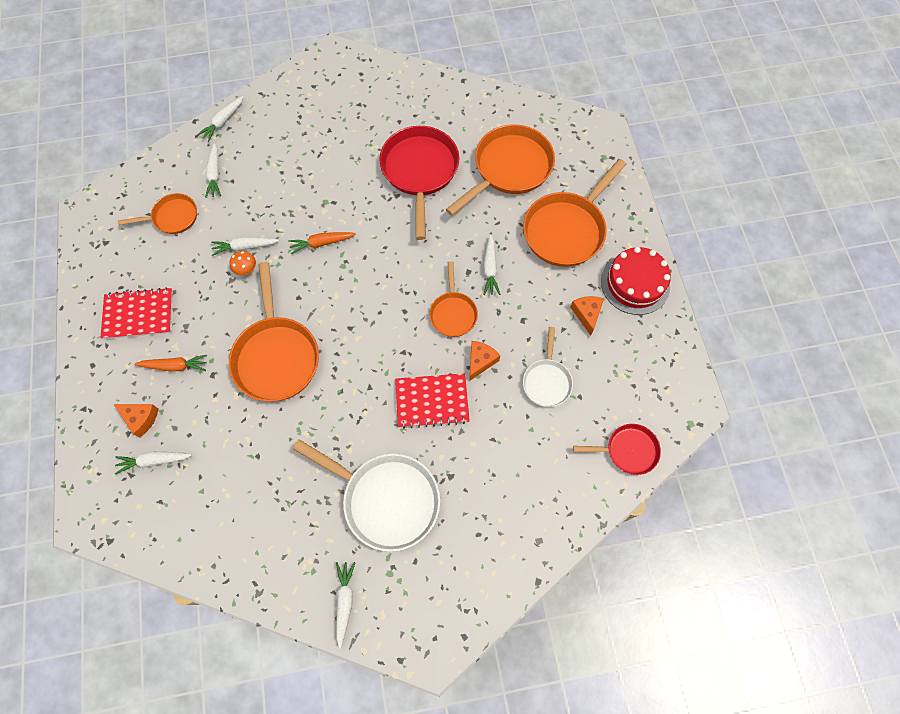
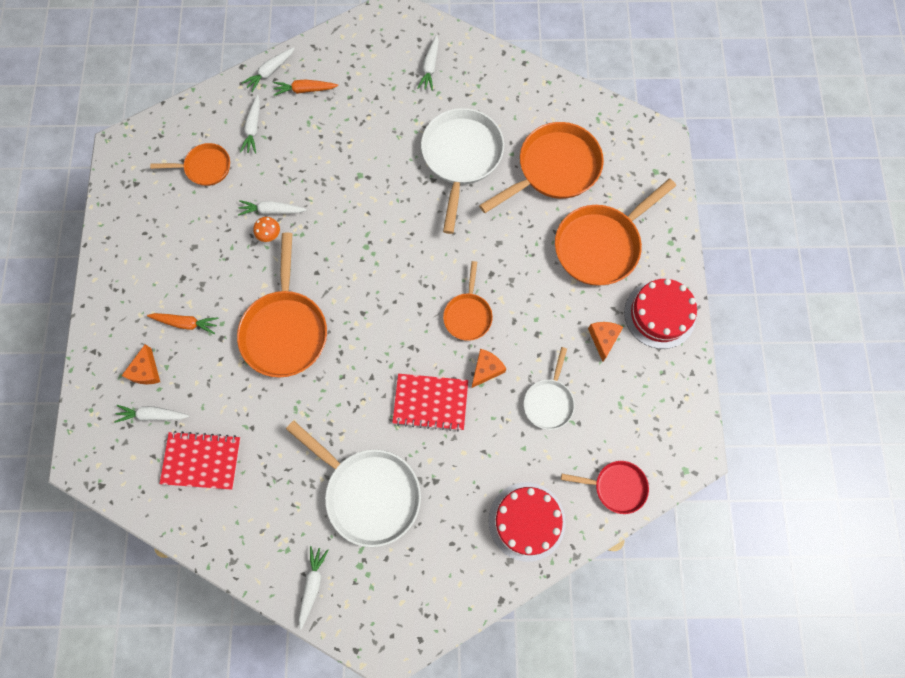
camera: 10 degrees right, 5 degrees up
red notebook [100,287,173,339] -> red notebook moved to [160,431,241,490]
orange cheese [113,404,159,438] -> orange cheese turned 60 degrees clockwise [122,344,160,384]
orange carrot [288,232,356,254] -> orange carrot moved to [273,79,338,96]
red pan [379,126,460,240] -> white pan [421,108,504,234]
white carrot [483,234,500,295] -> white carrot moved to [417,35,439,91]
none -> red cake [489,482,566,562]

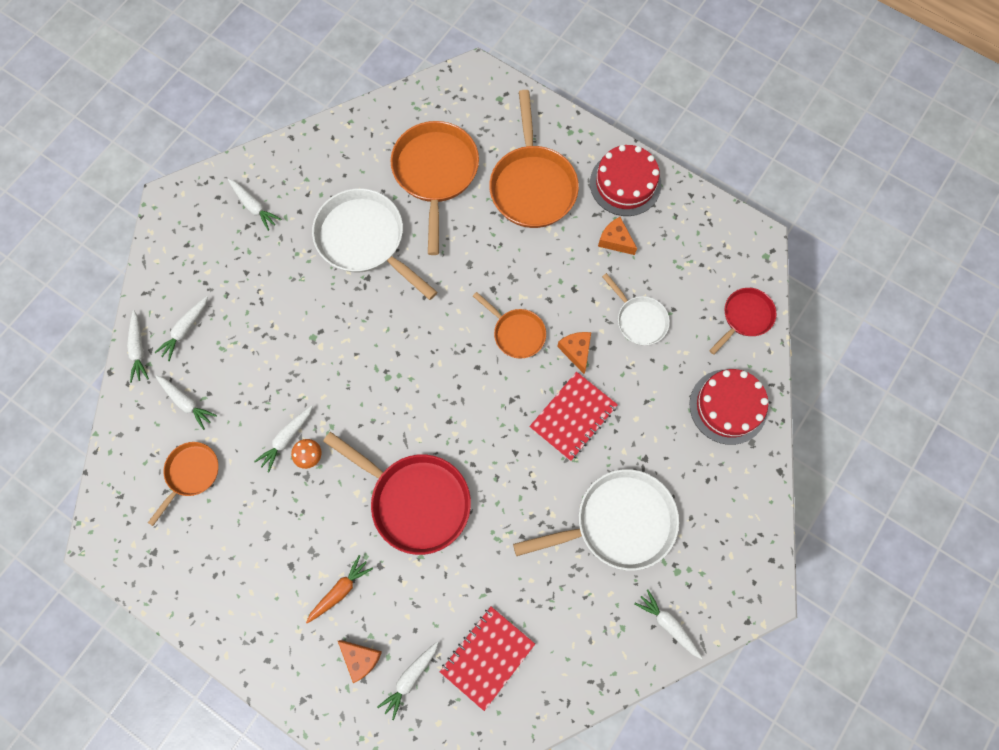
camera: 55 degrees left, 0 degrees up
orange pan [237,233,327,378] -> red pan [323,432,471,555]
orange carrot [273,79,338,96] -> white carrot [154,296,208,361]

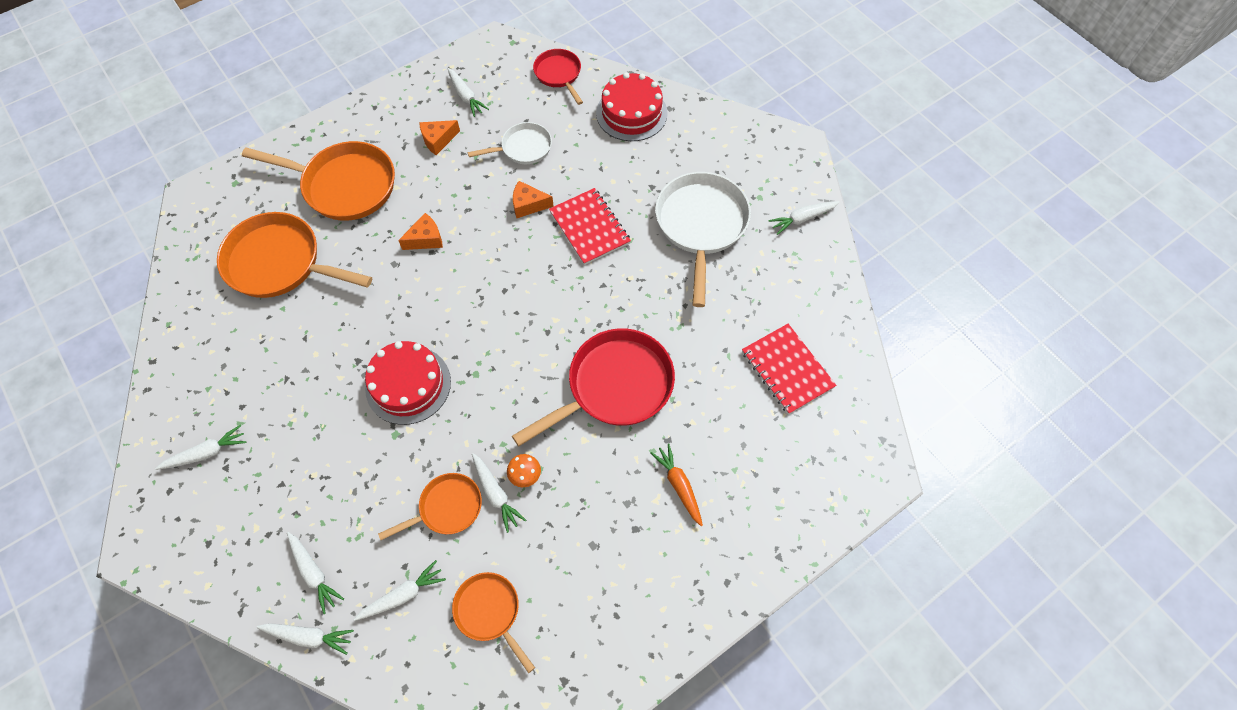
camera: 70 degrees left, 10 degrees down
white pan [312,188,437,300] -> none
orange cheese [338,640,382,683] -> orange cheese moved to [398,213,443,250]
white carrot [377,642,438,720] -> white carrot moved to [448,68,489,117]
orange pan [473,292,546,359] -> orange pan moved to [378,473,482,540]
red cake [590,145,661,216] -> red cake moved to [365,341,451,425]

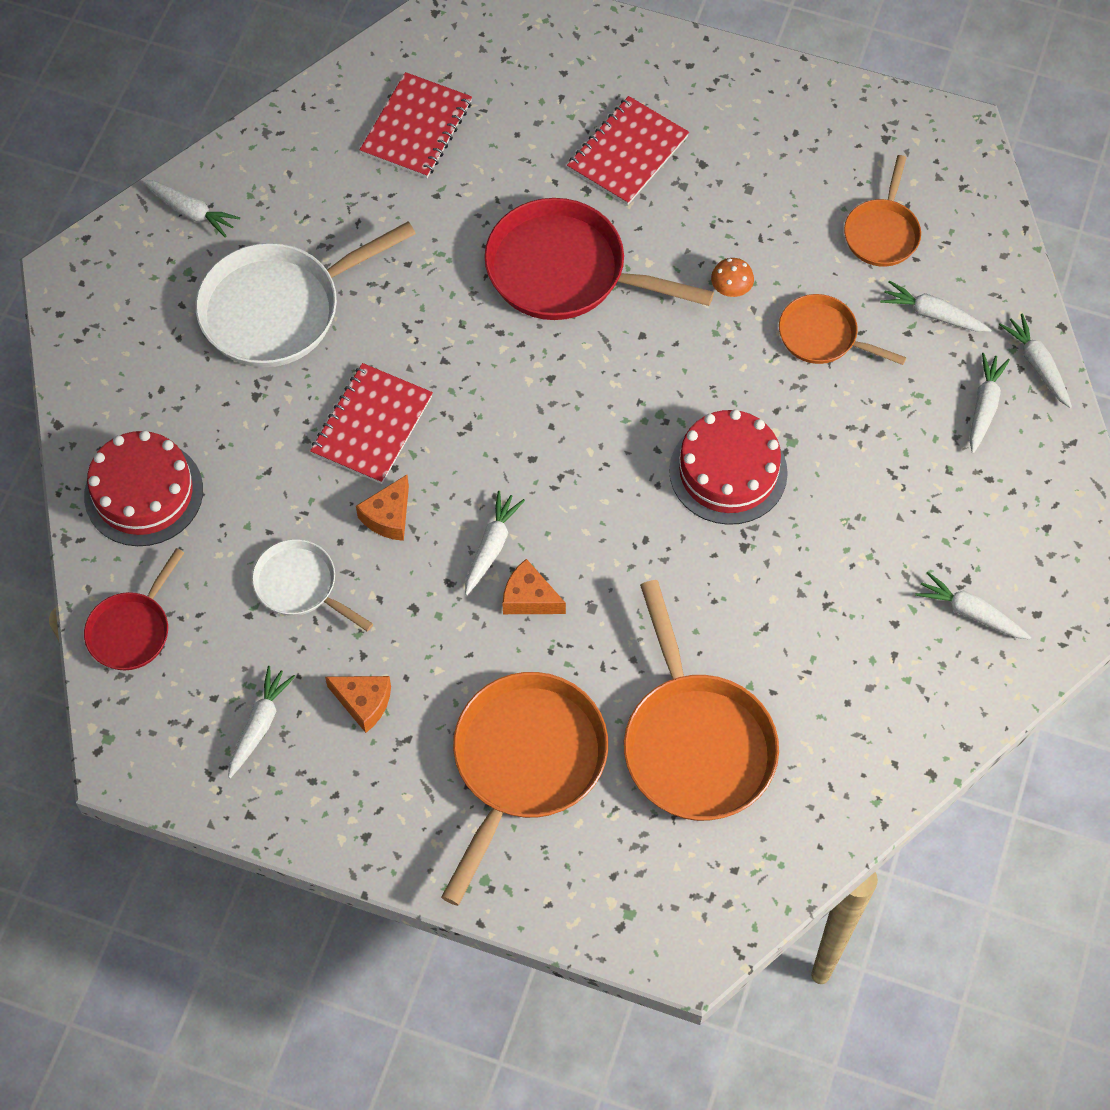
camera: 125 degrees left, 0 degrees up
orange pan [242,141,395,221] -> orange pan turned 45 degrees clockwise [441,672,608,906]
white carrot [472,453,526,533] -> white carrot moved to [465,491,525,595]
orange cheese [513,181,554,218] -> orange cheese turned 60 degrees clockwise [356,475,409,541]
orange carrot [650,443,703,527] -> red notebook [567,96,689,205]

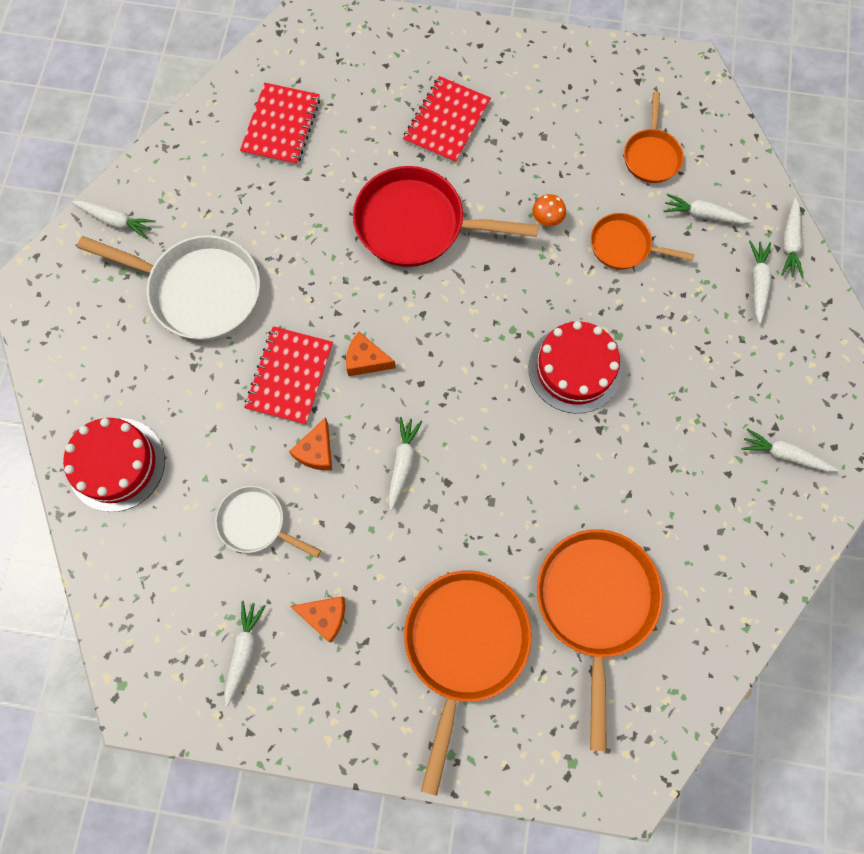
camera: 10 degrees left, 10 degrees up
red pan [84,548,184,670] -> none
white pan [195,222,416,367] -> white pan turned 120 degrees counterclockwise [77,235,260,340]
orange cheese [502,559,566,614] -> orange cheese moved to [346,332,396,376]
orange pan [624,580,779,821] -> orange pan turned 150 degrees counterclockwise [537,529,663,752]
white carrot [999,313,1072,408] -> white carrot turned 135 degrees counterclockwise [781,197,804,278]

